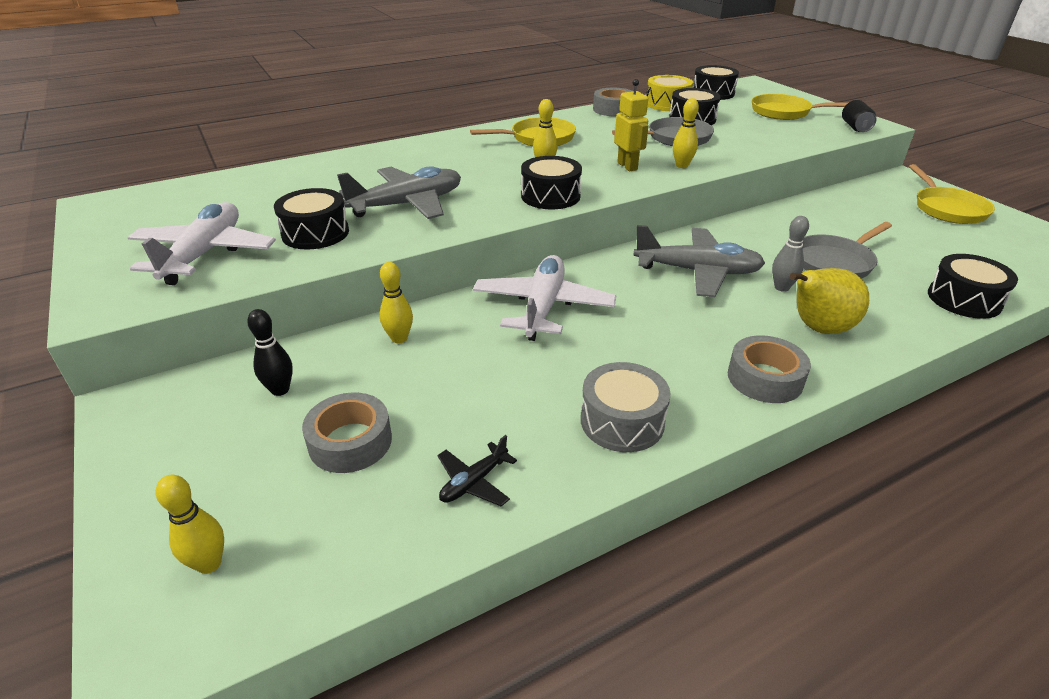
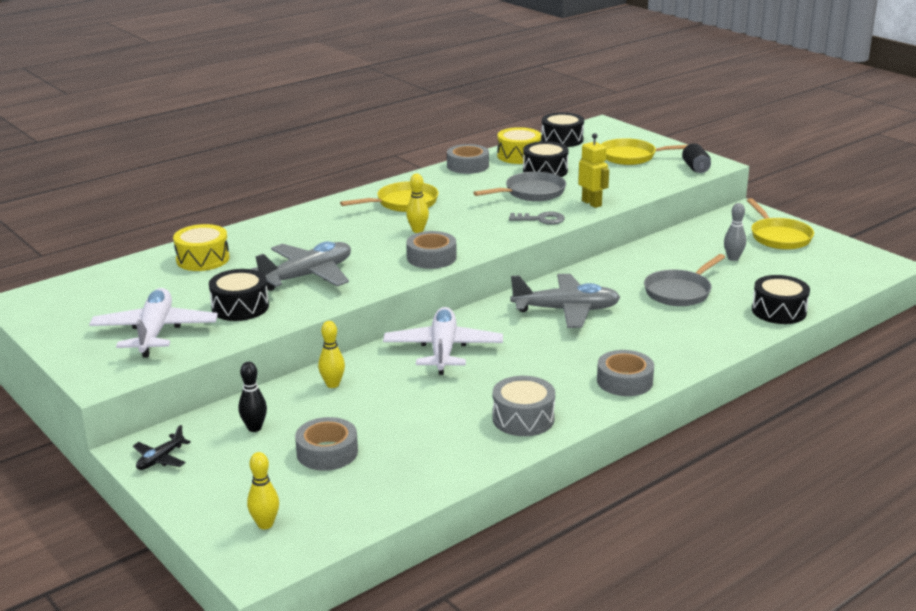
camera: 10 degrees left, 10 degrees down
black plane [437,435,517,506] -> black plane moved to [133,425,191,470]
black drum [521,156,582,209] -> grey tape [406,231,457,269]
yellow robot [614,79,649,171] -> yellow robot moved to [578,133,609,208]
yellow bowling pin [673,98,699,168] -> grey key [509,211,565,225]
grey bowling pin [772,216,809,292] -> grey bowling pin moved to [724,203,746,261]
yellow pear [790,268,869,334] -> none
none -> yellow drum [173,224,229,271]

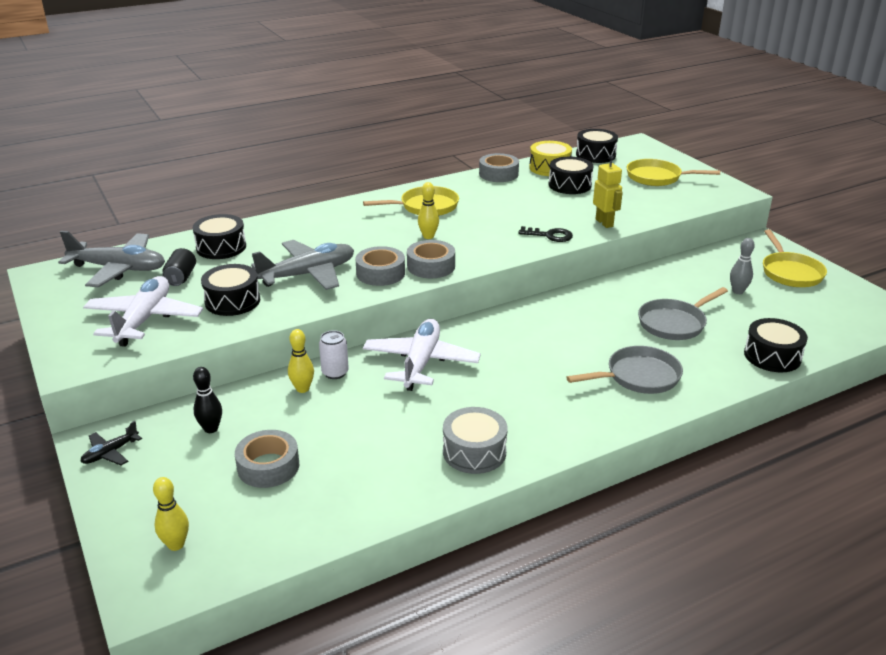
camera: 10 degrees right, 5 degrees up
yellow drum [173,224,229,271] -> black drum [192,214,246,259]
grey pan [473,172,566,201] -> grey pan moved to [566,346,683,394]
grey key [509,211,565,225] -> black key [518,226,573,242]
grey plane [511,274,621,328] -> grey plane moved to [58,231,165,287]
grey tape [597,350,654,396] -> grey tape moved to [355,246,405,286]
black can [682,143,711,173] -> black can moved to [162,248,196,286]
none -> white can [319,330,349,379]

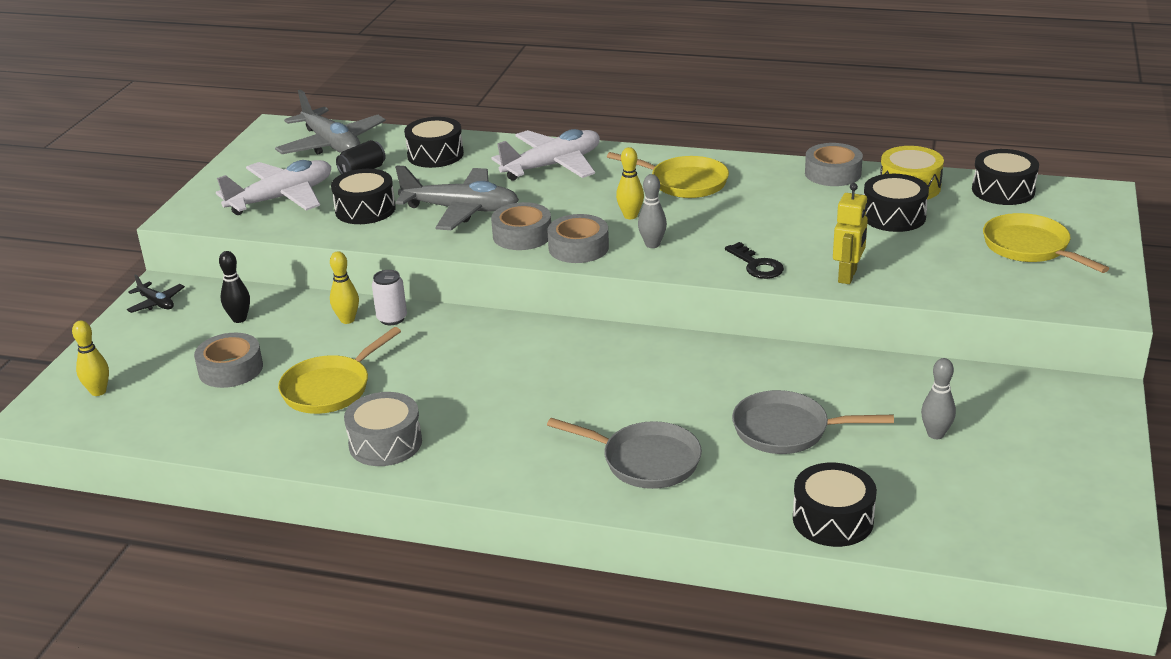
camera: 45 degrees right, 0 degrees up
black plane [80,421,142,465] -> black plane turned 135 degrees counterclockwise [127,274,185,313]
white plane [363,319,481,391] -> white plane moved to [492,129,600,181]
yellow pan [763,230,827,287] -> yellow pan moved to [278,327,401,414]
none -> grey bowling pin [638,174,667,248]

